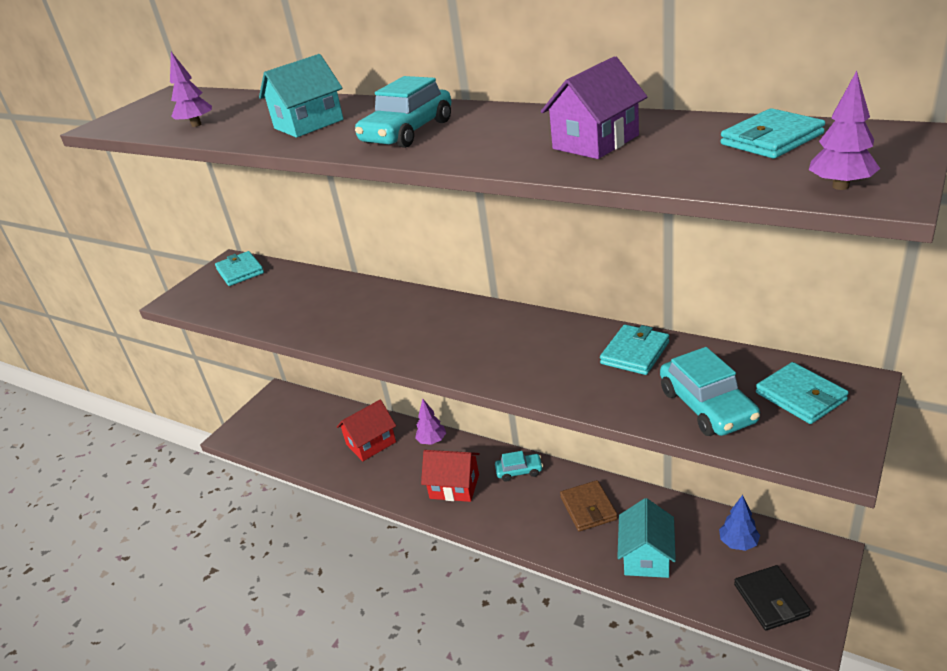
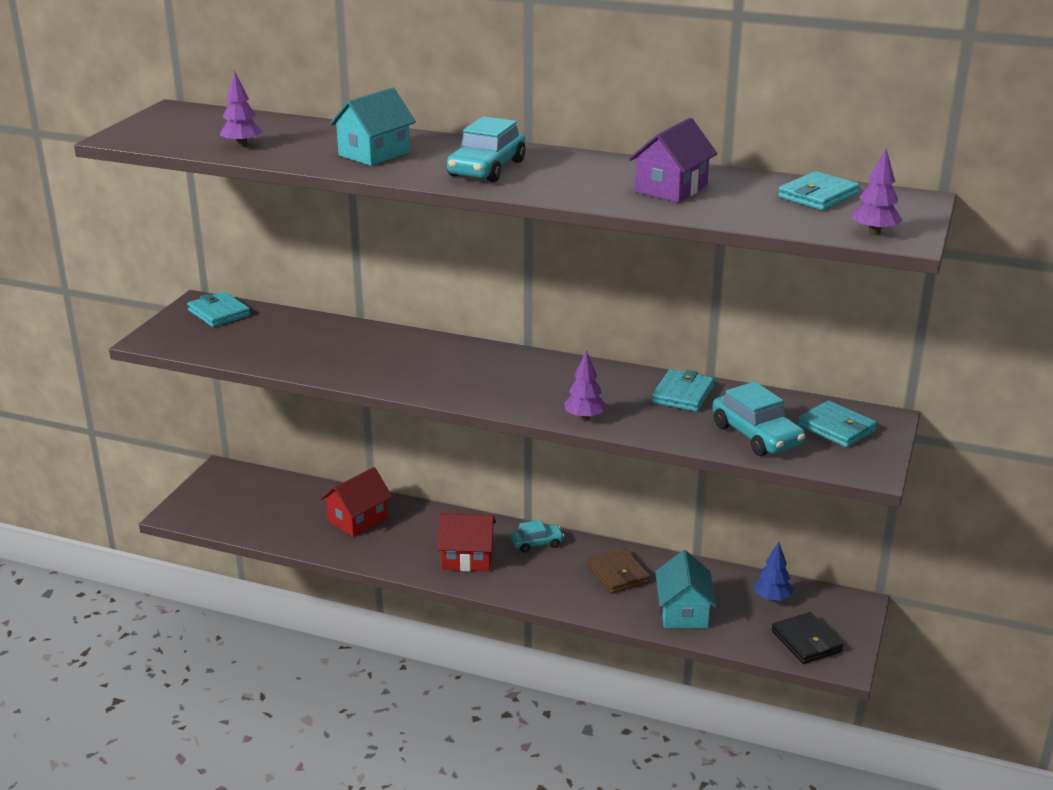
camera: 15 degrees left, 5 degrees down
purple tree [415,399,446,445] -> purple tree moved to [564,350,606,421]

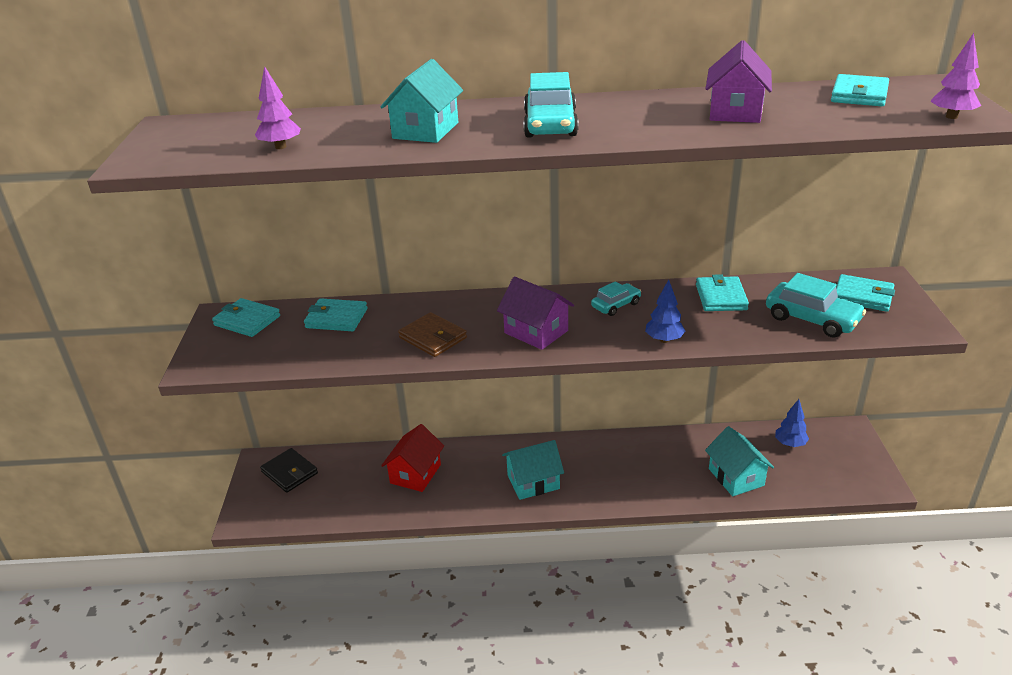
camera: 20 degrees left, 5 degrees up
red house [437,513,496,571] -> turquoise house [502,440,564,500]
turquoise car [511,520,564,553] -> turquoise car moved to [591,281,641,316]
purple tree [564,350,606,421] -> blue tree [645,279,685,343]
brown wallet [587,548,650,594] -> brown wallet moved to [398,312,467,357]
black wallet [771,612,843,664] -> black wallet moved to [260,448,318,493]
none -> turquoise wallet [304,298,367,331]
none -> purple house [497,277,574,350]

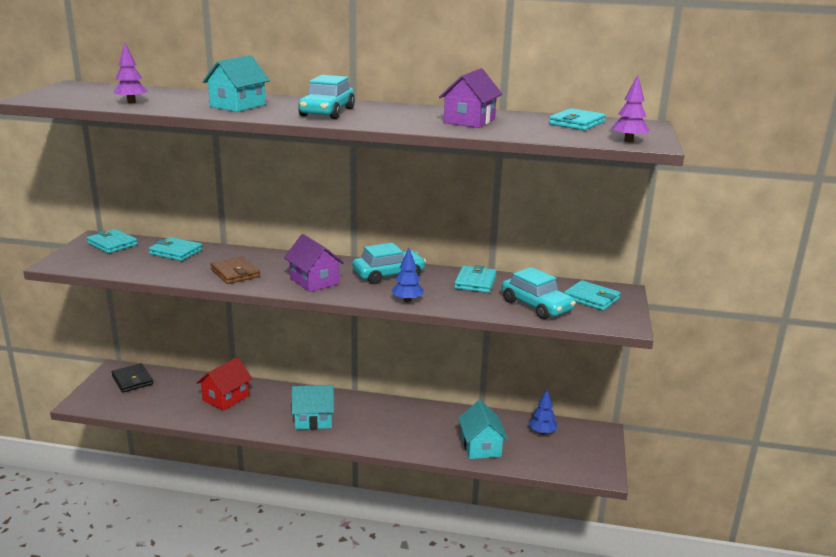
camera: 10 degrees right, 10 degrees down
turquoise car [591,281,641,316] -> turquoise car [352,243,426,284], size x1.67

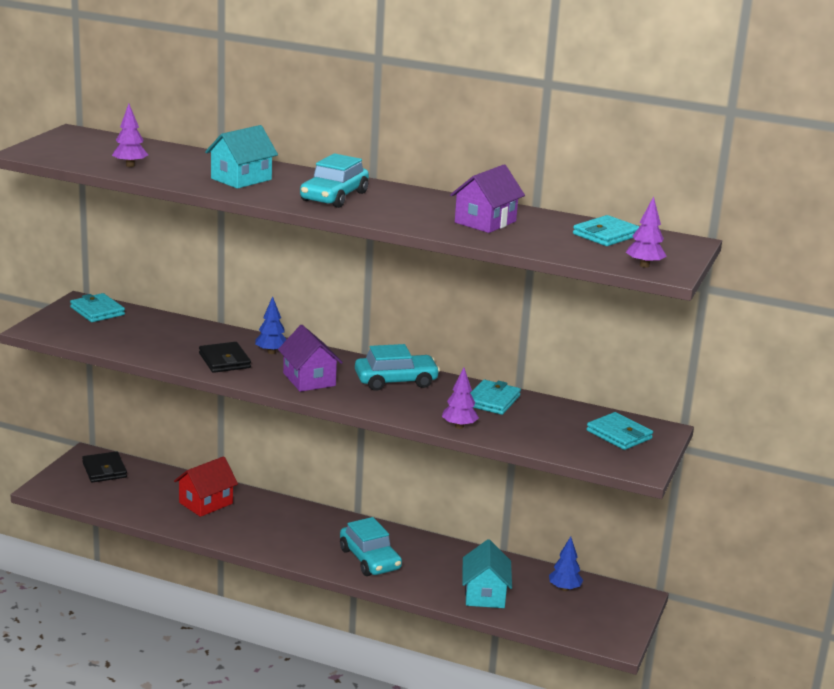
camera: 10 degrees right, 0 degrees up
turquoise wallet [149,237,202,261] -> none
brown wallet [210,256,260,284] -> black wallet [199,342,251,373]
turquoise house [292,385,334,430] -> none
blue tree [392,248,424,303] -> blue tree moved to [255,296,287,354]
turquoise car [502,267,576,319] -> turquoise car moved to [340,517,402,576]
none -> purple tree [442,368,479,429]

